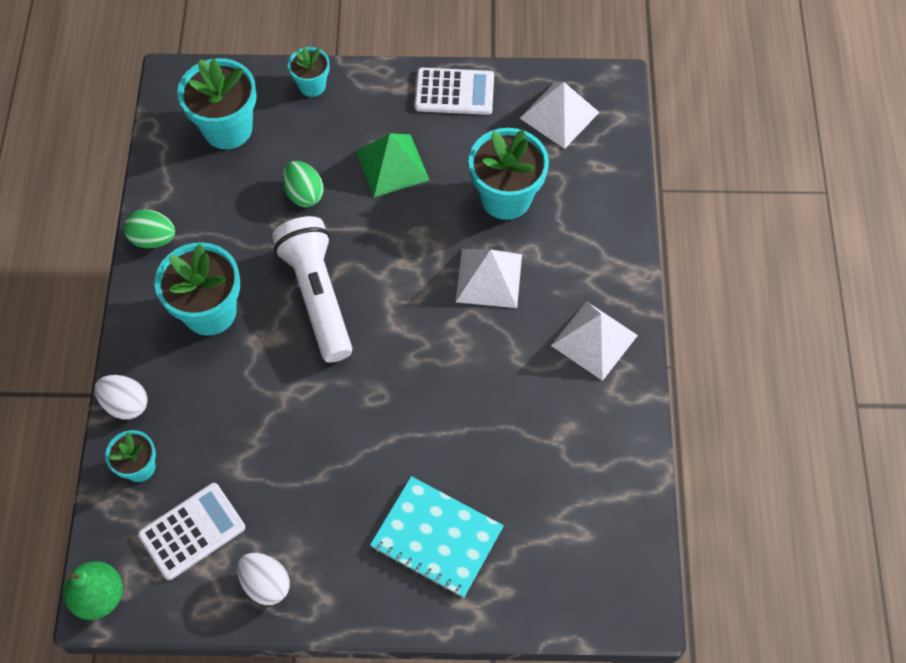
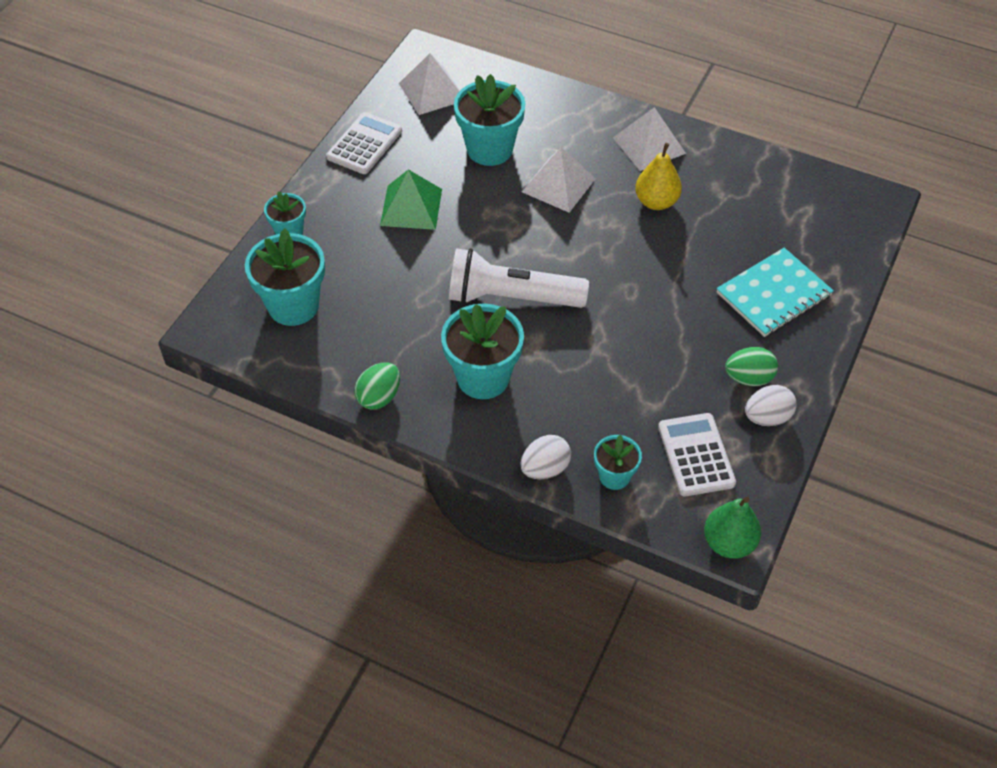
camera: 65 degrees left, 10 degrees down
green egg [282,161,324,207] -> green egg moved to [725,347,778,386]
none -> yellow pear [635,143,682,210]

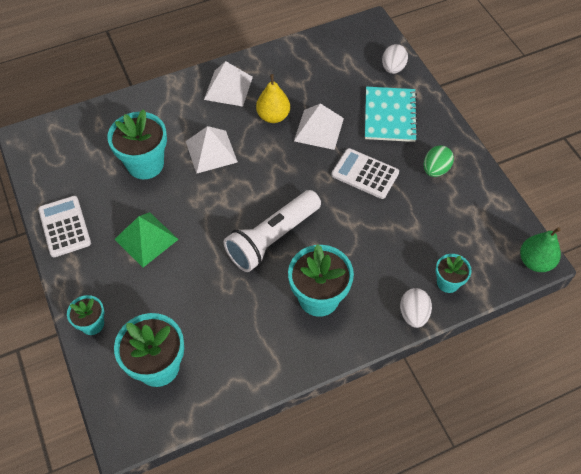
camera: 50 degrees left, 5 degrees up
green egg [354,362,400,410] -> none
white pyramid [399,53,460,115] -> white pyramid moved to [294,103,344,150]
white calculator [658,413,736,497] -> white calculator moved to [331,148,399,199]
white egg [745,385,797,426] -> white egg moved to [382,44,408,74]

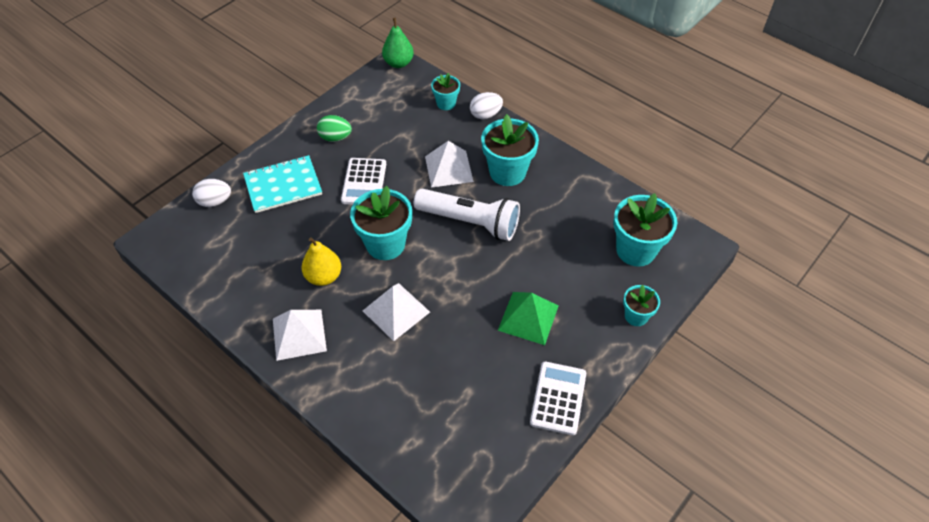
camera: 115 degrees left, 5 degrees down
white calculator [38,196,91,257] -> white calculator turned 150 degrees clockwise [530,362,586,435]
turquoise flower pot [108,109,167,179] -> turquoise flower pot moved to [350,186,412,260]
white pyramid [294,103,344,150] -> white pyramid moved to [425,141,474,188]

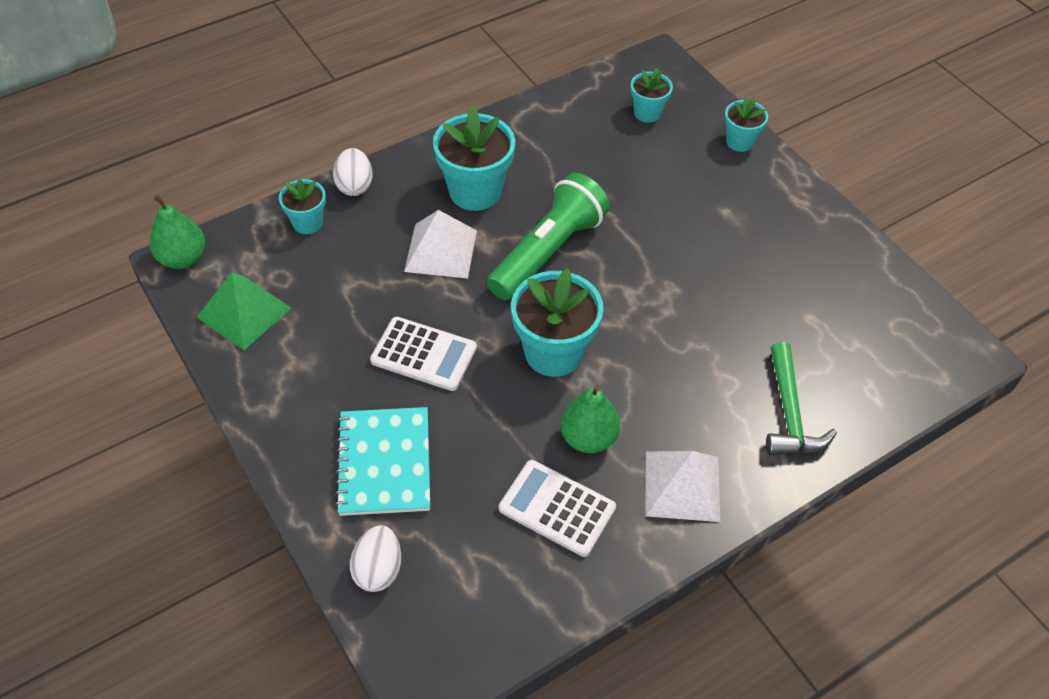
camera: 75 degrees left, 0 degrees up
yellow pear [302,238,341,286] -> green pear [560,385,620,453]
green egg [317,115,352,142] -> none
white pyramid [363,283,430,341] -> none
white flashlight [414,189,520,241] -> green flashlight [487,173,610,300]
green pyramid [498,292,558,345] -> green pyramid moved to [197,272,291,350]
white calculator [530,362,586,435] -> white calculator moved to [499,460,616,557]
turquoise flower pot [613,193,677,267] -> turquoise flower pot [630,68,673,123], size x0.56
none -> green hammer [766,342,837,456]

